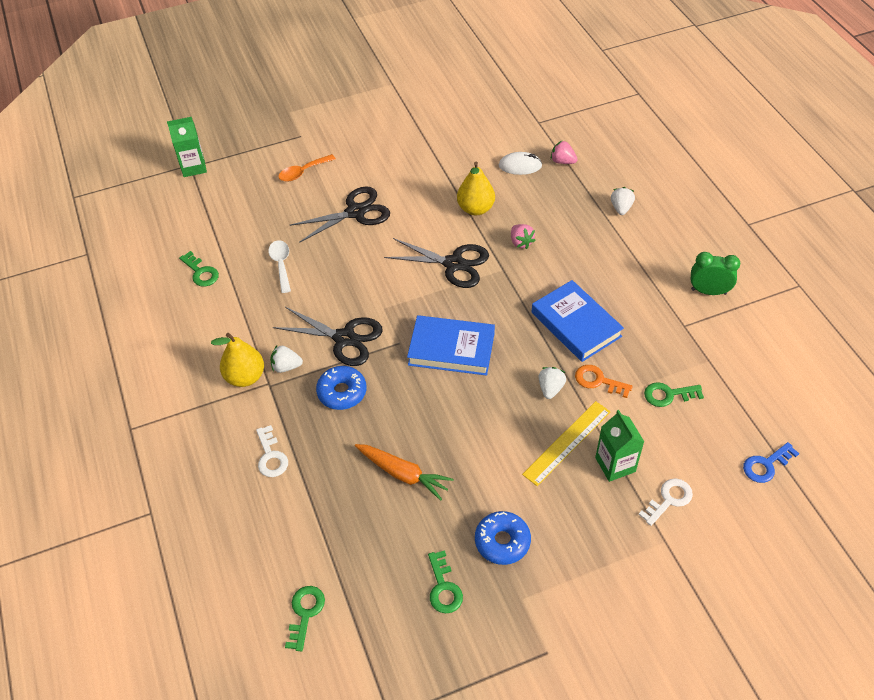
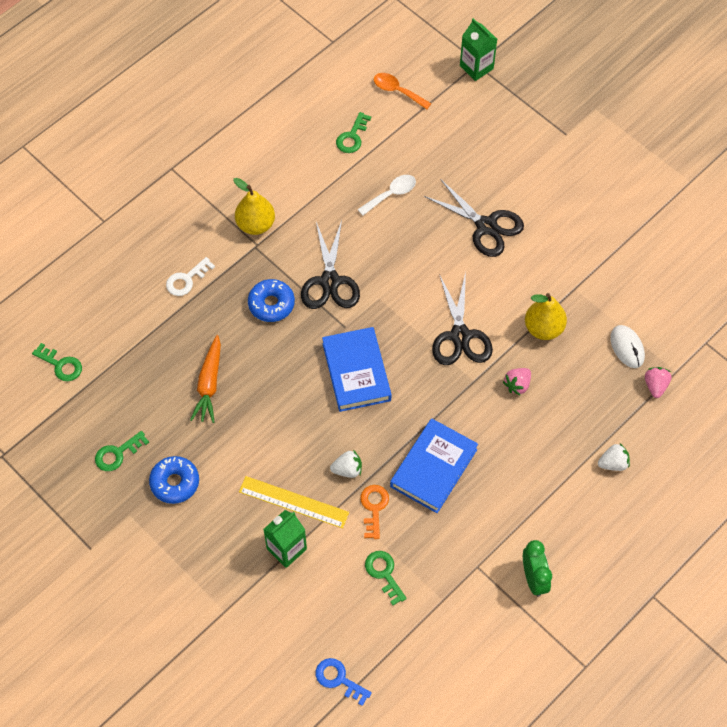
camera: 65 degrees right, 10 degrees up
white strawberry [270,346,303,373] -> none
orange spoon [278,154,336,182] -> orange spoon moved to [374,73,432,109]
green key [285,586,325,651] -> green key turned 45 degrees clockwise [32,343,82,381]
white key [639,478,693,526] -> none

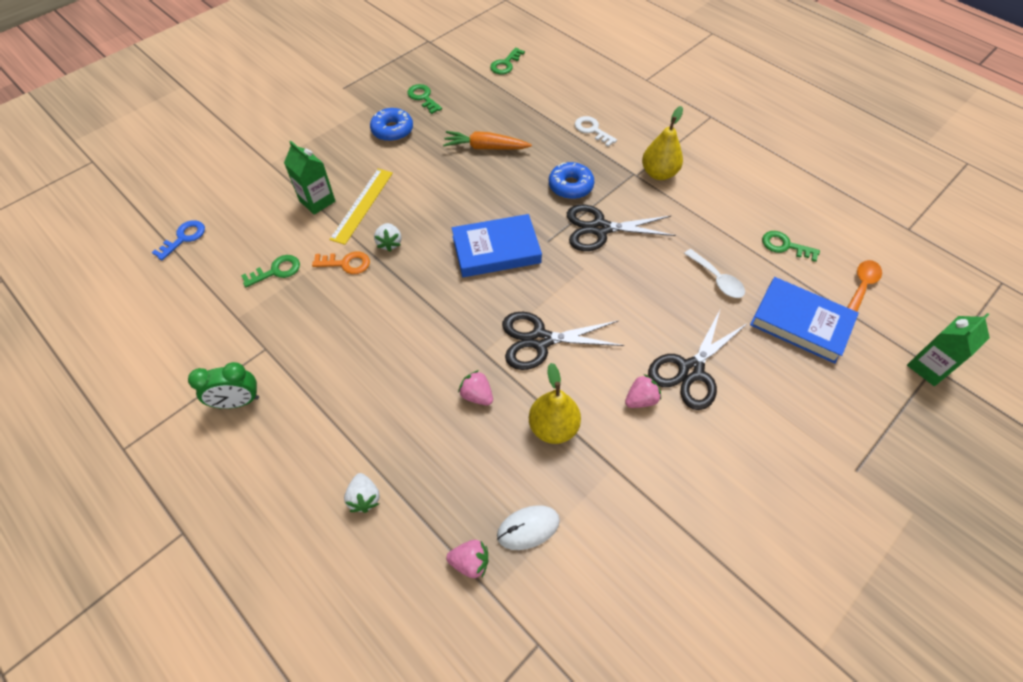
camera: 90 degrees right, 5 degrees down
blue book [390,418,478,513] -> blue book moved to [750,277,859,364]
none -> pink strawberry [625,374,661,408]

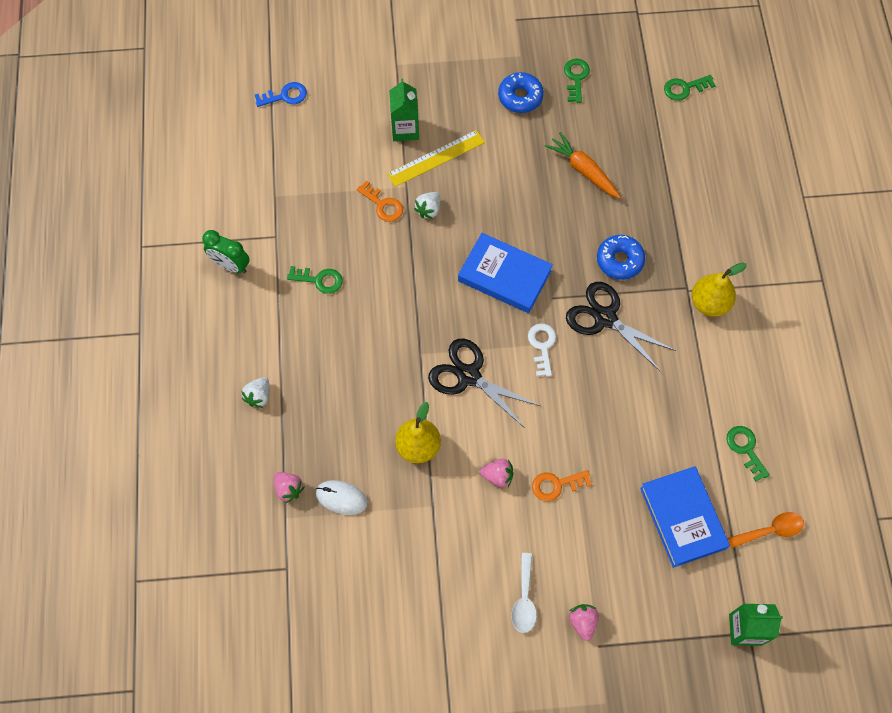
camera: 40 degrees right, 10 degrees up
green key [241,255,300,287] -> green key moved to [287,266,343,294]
pink strawberry [458,370,493,405] -> pink strawberry moved to [569,604,599,641]
white key [575,116,617,147] -> white key moved to [528,324,556,377]
black scissors [648,308,748,410] -> orange key [532,470,592,501]
white spoon [684,249,745,298] -> white spoon moved to [511,553,537,633]

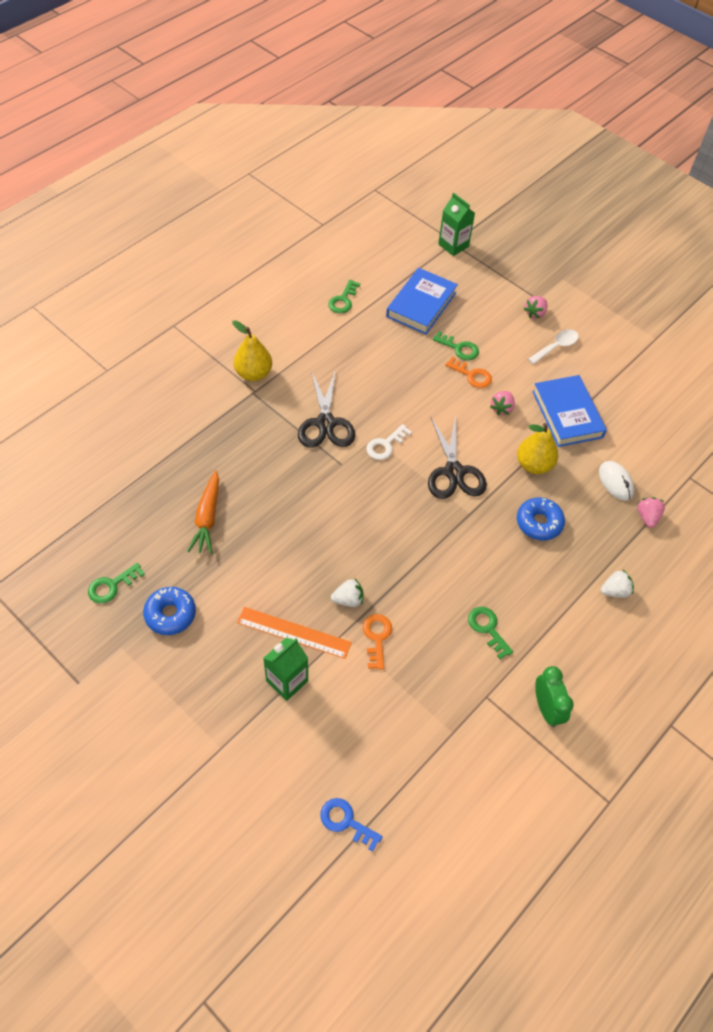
camera: 135 degrees left, 10 degrees down
yellow ruler [387,130,485,187] -> orange ruler [237,607,352,659]
blue book [458,233,553,313] -> blue book moved to [532,375,607,447]
pink strawberry [480,459,513,488] -> pink strawberry turned 120 degrees counterclockwise [490,391,515,415]
blue donut [597,235,645,280] -> blue donut moved to [517,498,565,540]
green key [664,75,716,101] -> green key moved to [433,331,479,360]
orange spoon [727,512,804,548] -> none

